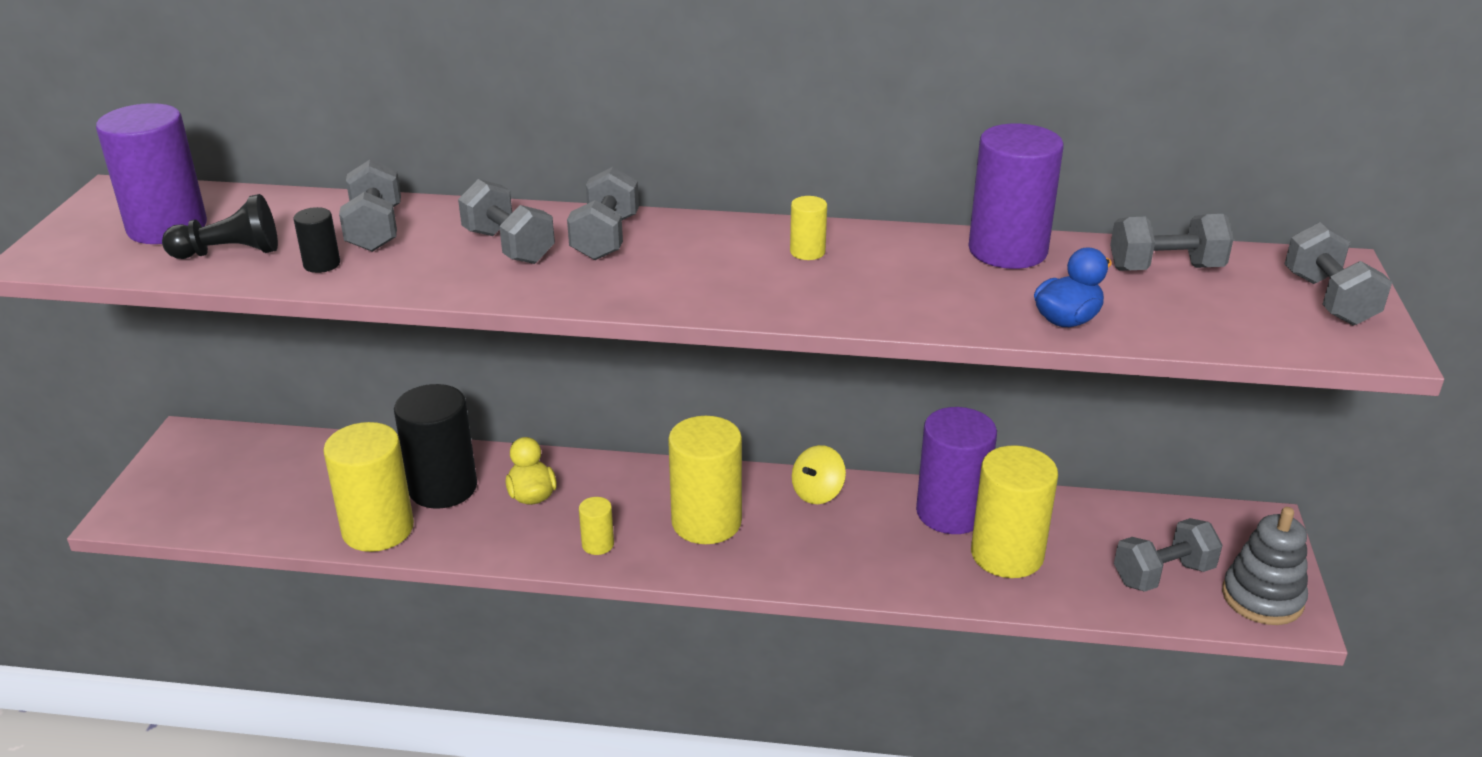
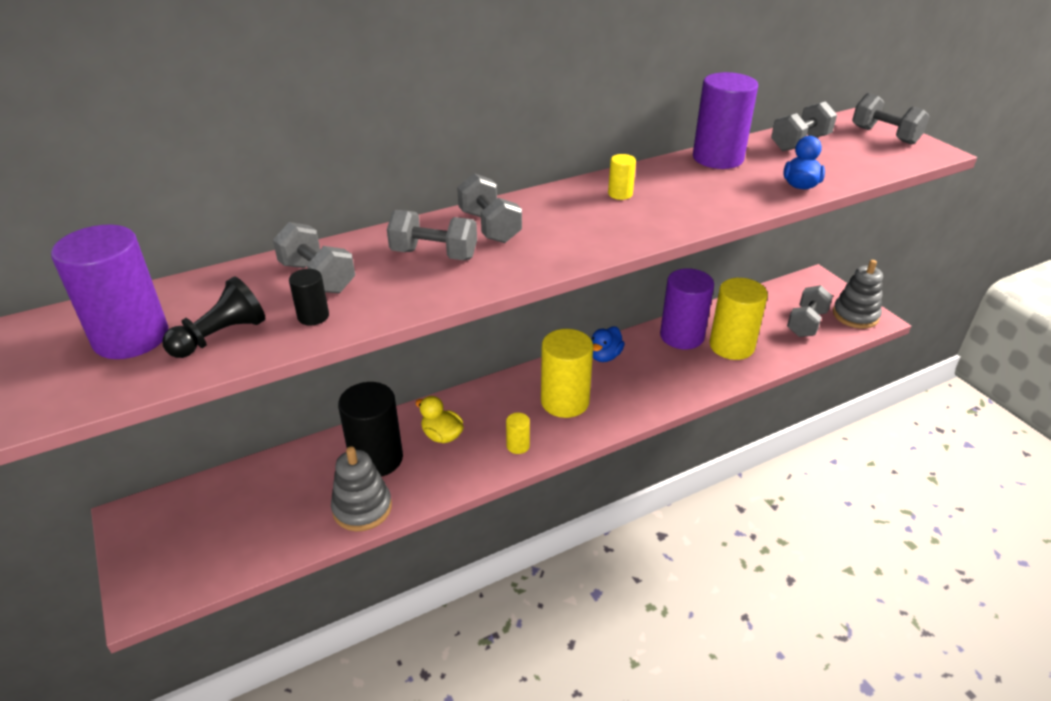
camera: 35 degrees left, 5 degrees up
yellow cylinder [323,422,414,552] -> grey stacking toy [331,446,392,531]
yellow spinning top [792,445,846,504] -> blue duck [591,326,625,362]

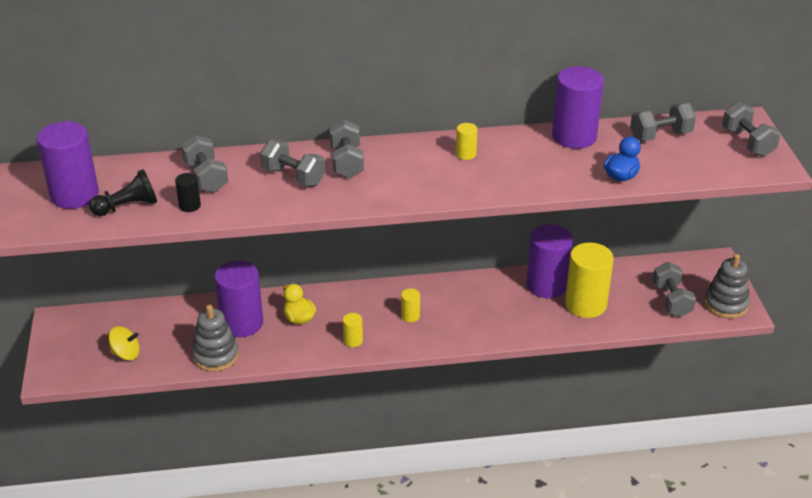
camera: 20 degrees right, 0 degrees up
black cylinder [338,382,403,477] -> purple cylinder [214,261,263,337]
yellow cylinder [541,329,593,418] -> yellow cylinder [401,288,420,322], size x0.45
blue duck [591,326,625,362] -> none
grey dumbbell [787,285,833,337] -> grey dumbbell turned 60 degrees counterclockwise [652,262,696,317]
none -> yellow spinning top [108,326,140,361]

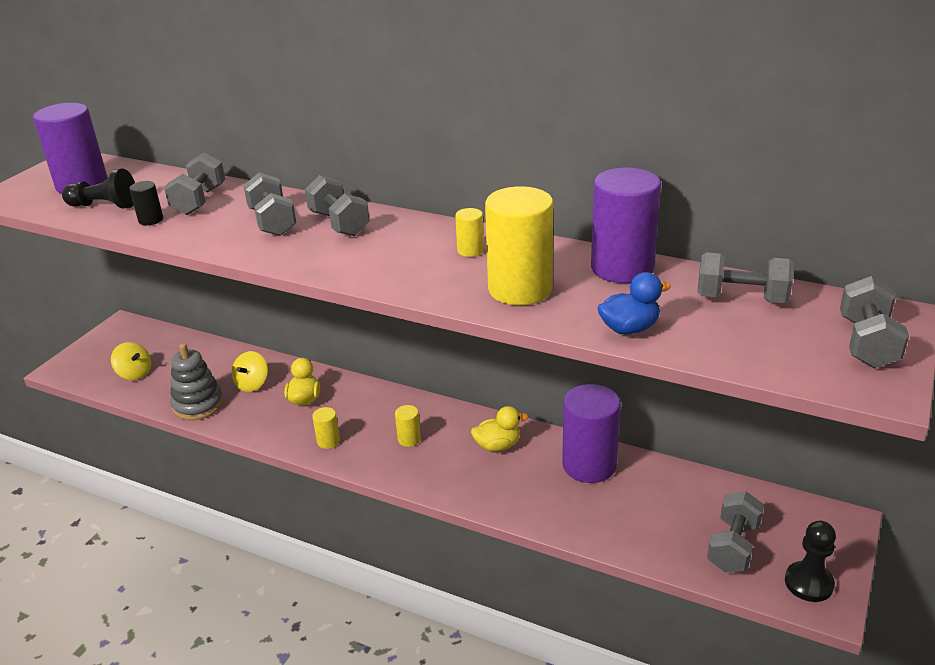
camera: 35 degrees right, 5 degrees down
purple cylinder [214,261,263,337] -> yellow spinning top [232,351,268,392]
grey dumbbell [329,119,364,178] -> grey dumbbell turned 60 degrees counterclockwise [305,175,370,236]
yellow cylinder [565,243,614,318] -> yellow cylinder moved to [485,186,553,305]
grey stacking toy [704,254,750,319] -> black pawn [785,521,836,602]
none -> yellow duck [471,406,528,452]

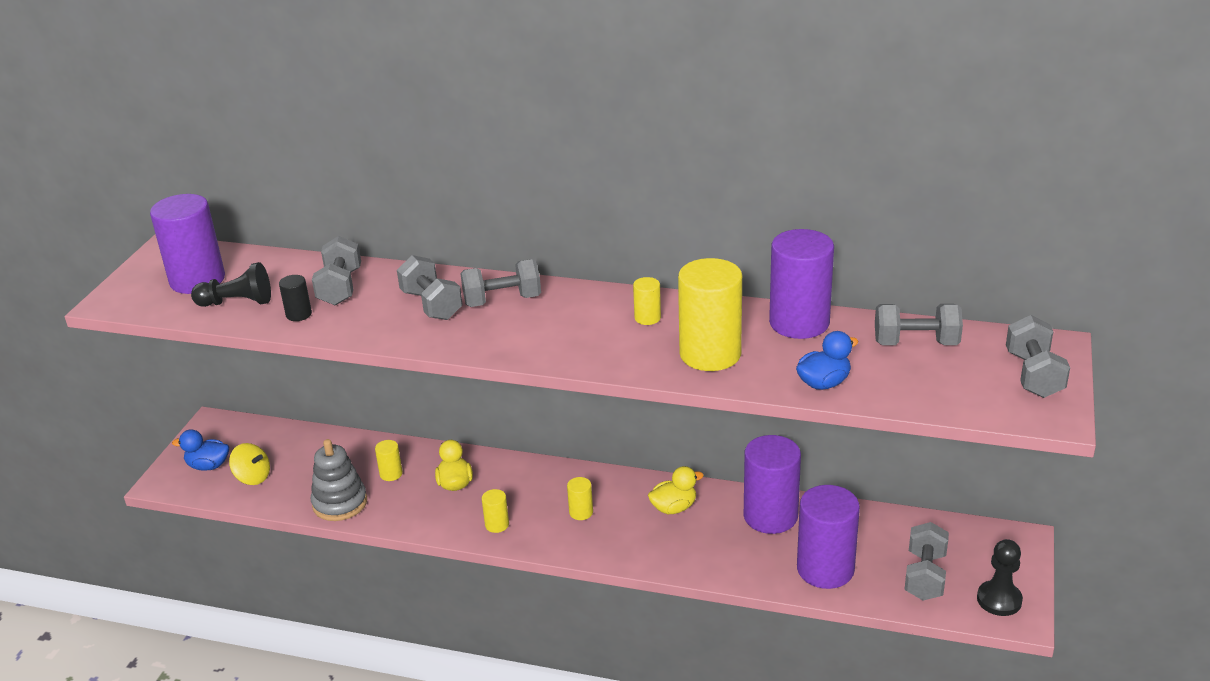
camera: 10 degrees left, 0 degrees up
yellow spinning top [232,351,268,392] -> yellow cylinder [375,440,403,481]
grey dumbbell [305,175,370,236] -> grey dumbbell turned 60 degrees counterclockwise [460,259,541,307]
none -> blue duck [172,429,229,471]
none -> purple cylinder [797,485,860,589]

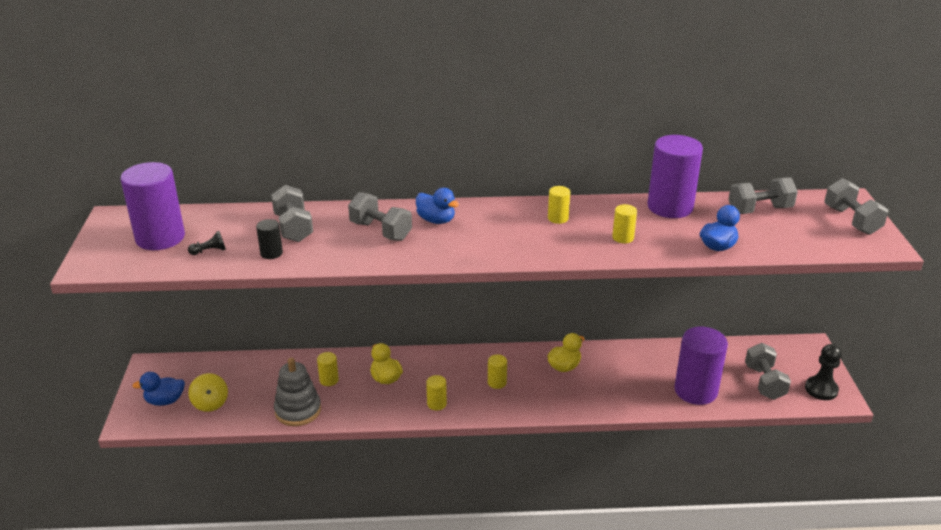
camera: 20 degrees left, 0 degrees up
black pawn [191,262,271,307] -> black pawn [188,231,226,255], size x0.54
yellow spinning top [229,443,270,485] -> yellow spinning top turned 60 degrees clockwise [188,373,228,412]
grey dumbbell [460,259,541,307] -> blue duck [416,188,459,224]
yellow cylinder [678,258,742,371] -> yellow cylinder [612,204,637,243], size x0.45
purple cylinder [744,435,801,534] -> none

